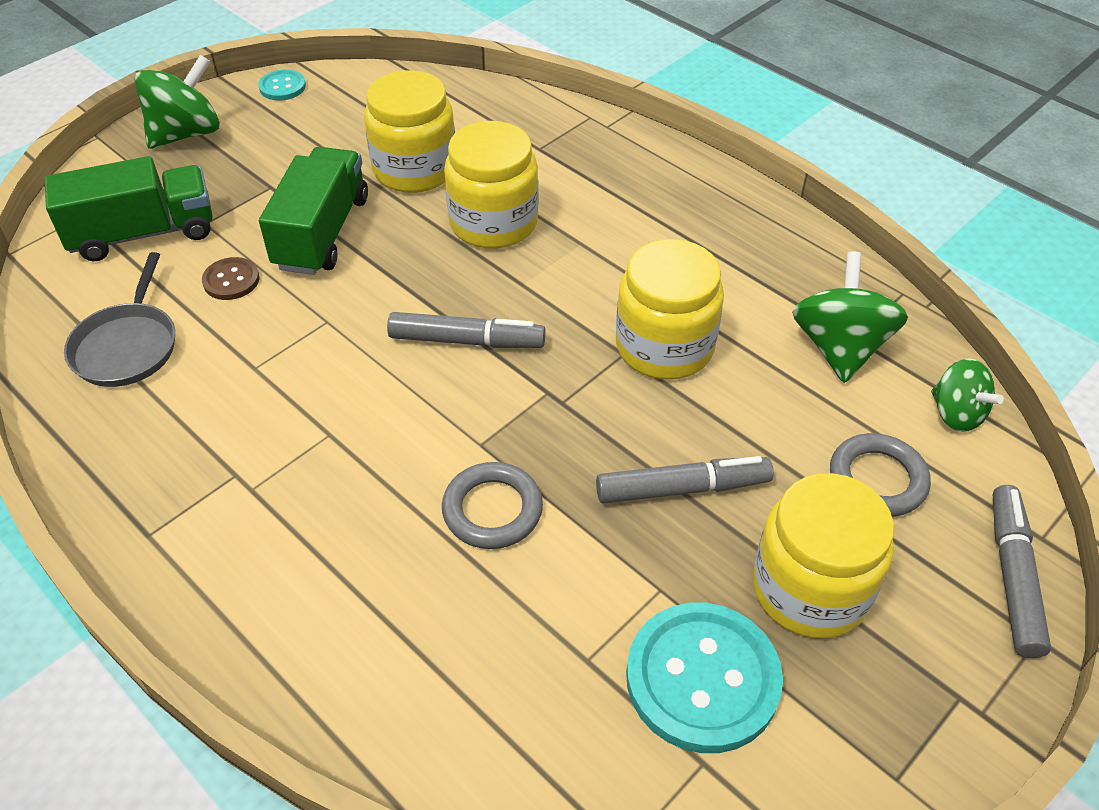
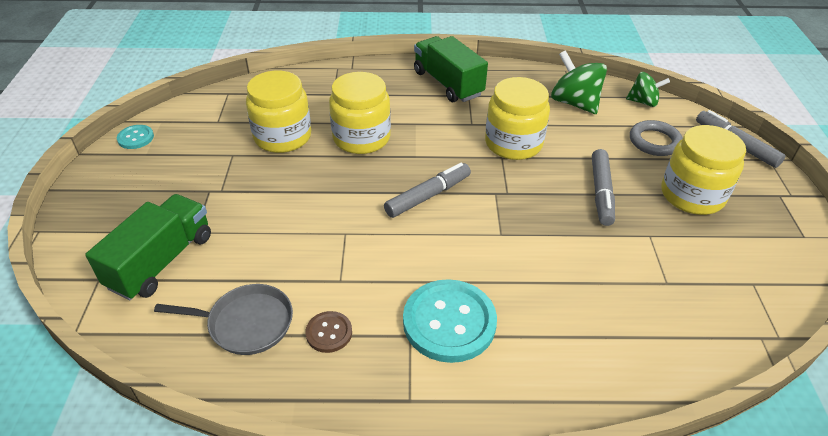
camera: 45 degrees left, 5 degrees down
grey pan [64,252,175,387] -> grey pan turned 45 degrees counterclockwise [154,284,293,355]
green spinning top [134,55,220,149] -> none
brown button [202,257,260,300] -> brown button moved to [306,311,352,353]
green truck [259,147,368,275] -> green truck moved to [414,36,488,102]
grey ring [442,462,543,549] -> none
grey marker [596,456,774,503] -> grey marker turned 150 degrees clockwise [592,149,615,226]
turquoise button [626,603,783,753] -> turquoise button moved to [403,279,497,363]

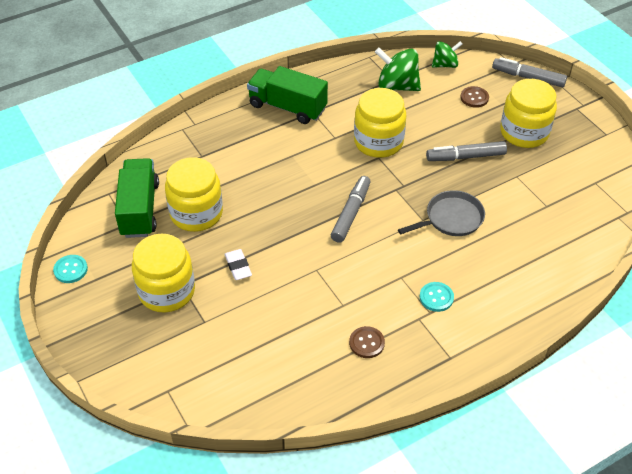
camera: 30 degrees left, 5 degrees up
green truck [85,194,211,300] -> green truck moved to [115,158,159,238]
grey pan [154,284,293,355] -> grey pan moved to [398,190,485,236]
yellow jar [329,72,391,154] -> yellow jar moved to [132,234,195,313]
turquoise button [403,279,497,363] -> turquoise button [420,282,454,312], size x0.49
grey marker [592,149,615,226] -> grey marker turned 105 degrees clockwise [426,141,507,161]
grey ring [630,120,683,156] -> brown button [461,86,489,108]
none -> white eraser [224,249,252,280]

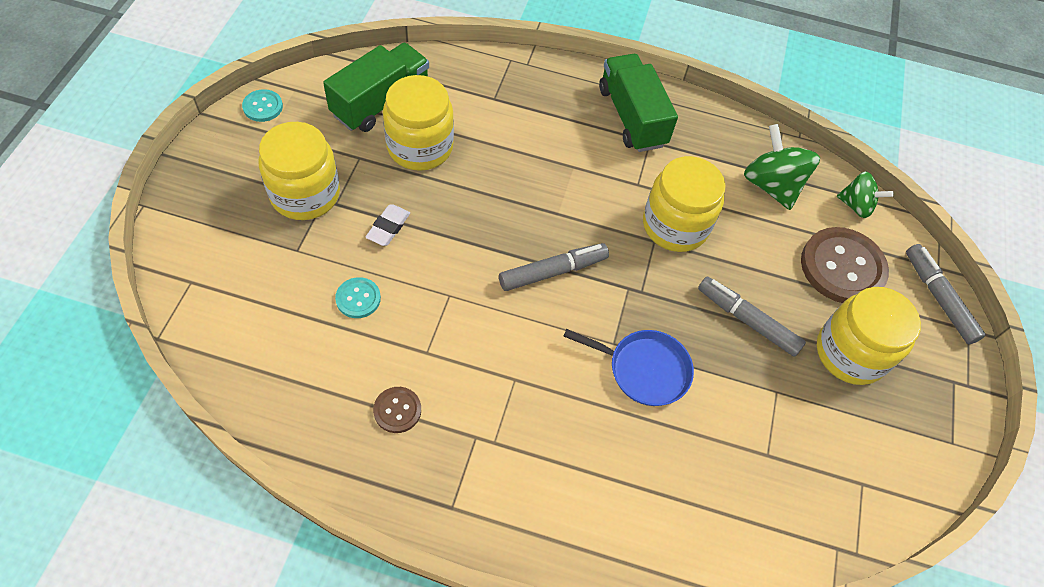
camera: 40 degrees right, 10 degrees up
grey pan [398,190,485,236] -> blue pan [563,329,694,406]
turquoise button [420,282,454,312] -> turquoise button moved to [335,277,381,318]
brown button [461,86,489,108] -> brown button [801,227,889,303], size x2.05

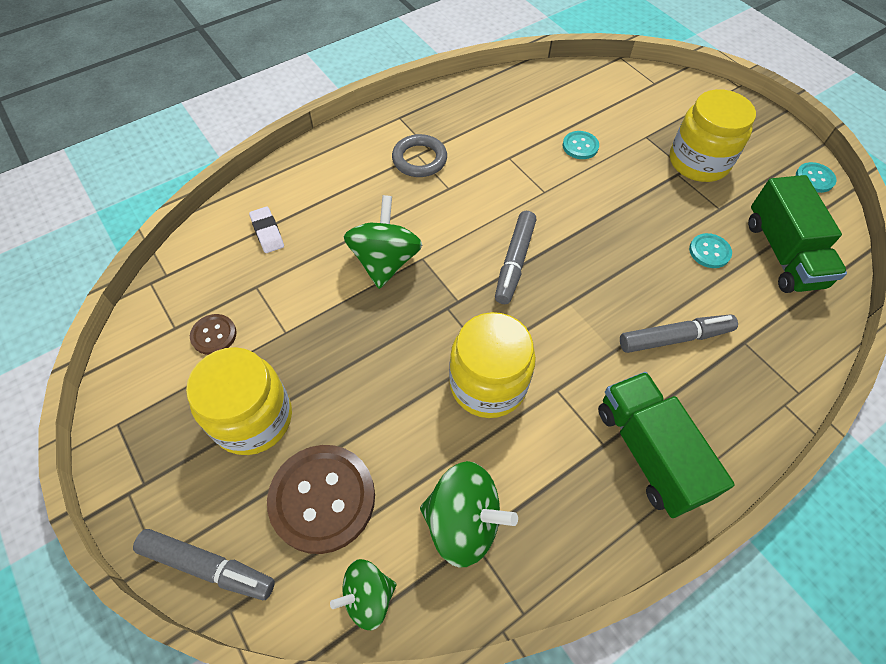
camera: 135 degrees right, 0 degrees up
white eraser [366,204,410,246] -> white eraser moved to [249,207,284,253]
brown button [373,387,421,433] -> brown button moved to [190,314,237,355]
yellow jar [383,75,454,171] -> turquoise button [689,233,732,268]
blue pan [563,329,694,406] -> green spinning top [344,195,422,289]
green truck [599,54,678,152] -> green truck turned 135 degrees counterclockwise [598,372,735,518]
grey marker [698,277,806,357] -> grey marker moved to [620,314,738,353]
none -> grey ring [392,134,447,177]

